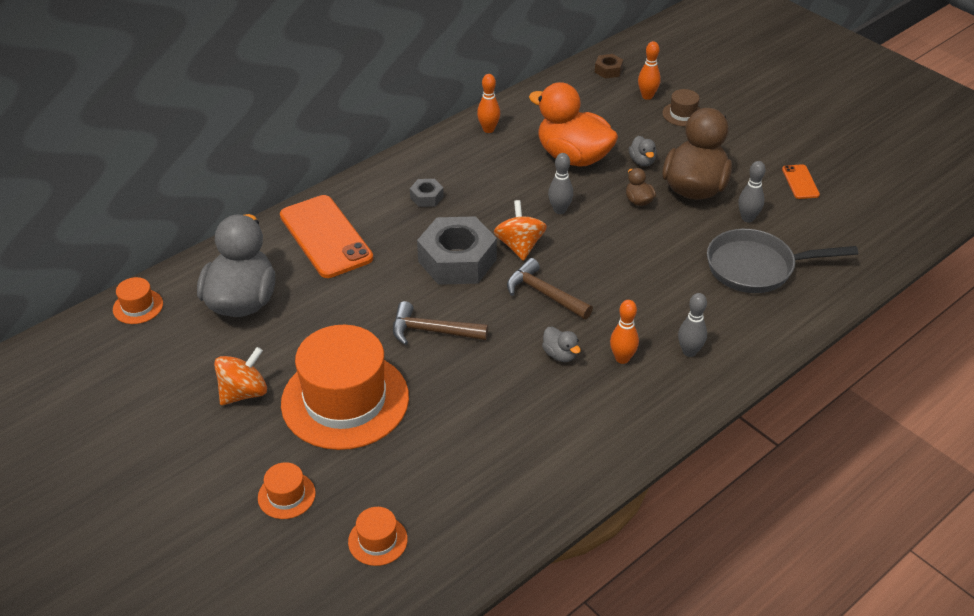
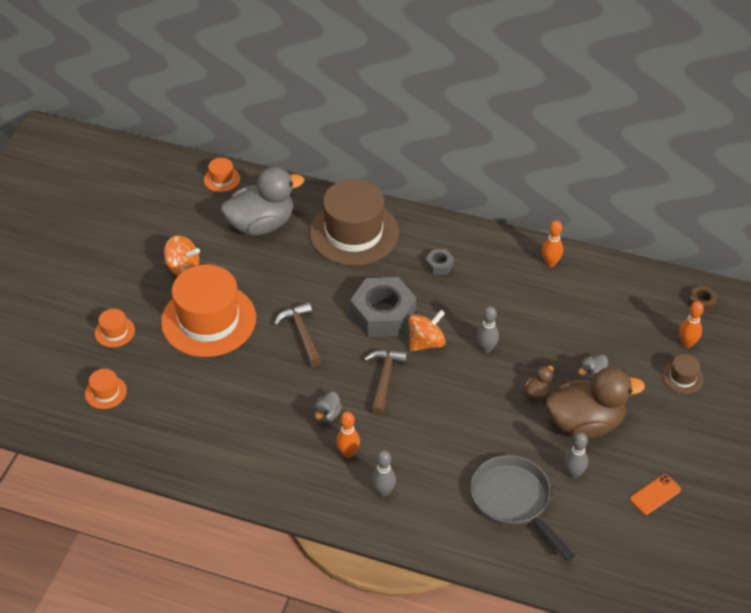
camera: 60 degrees right, 5 degrees up
orange phone [280,195,373,278] -> brown hat [309,179,399,266]
orange duck [529,82,618,167] -> none

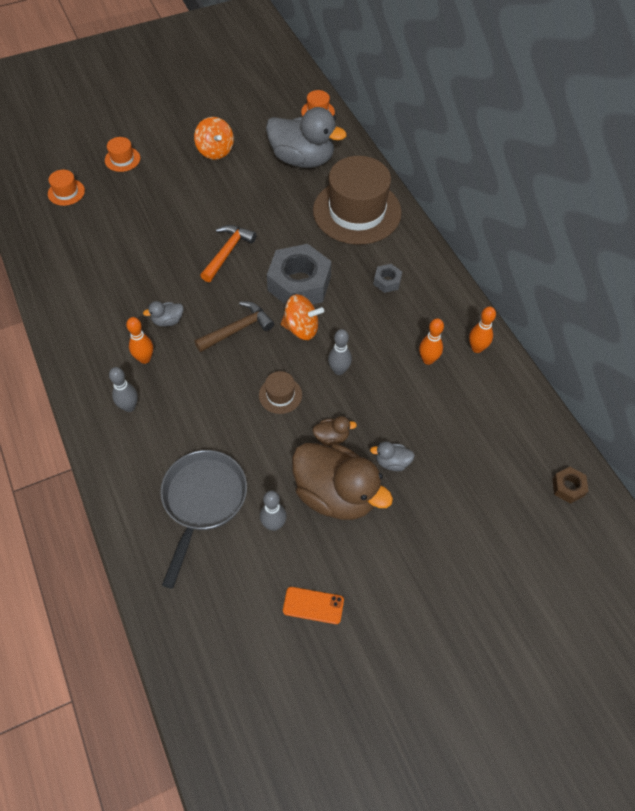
camera: 45 degrees right, 10 degrees up
orange hat [161,265,256,357] -> none
brown hammer [274,302,322,367] -> orange hammer [200,225,257,282]
brown hat [662,354,704,394] -> brown hat moved to [259,371,302,414]
orange bowling pin [679,301,704,348] -> orange bowling pin moved to [419,318,444,365]

